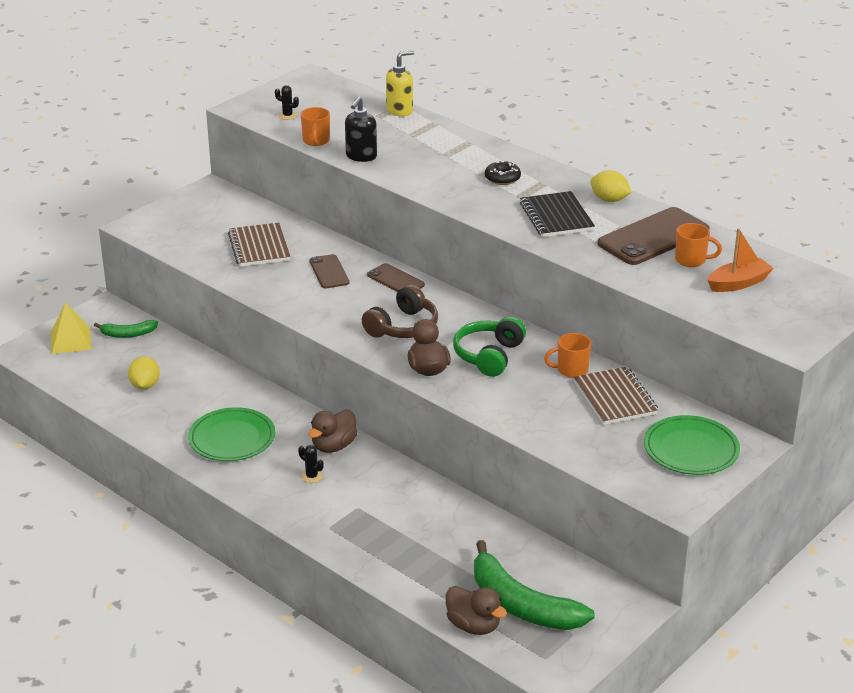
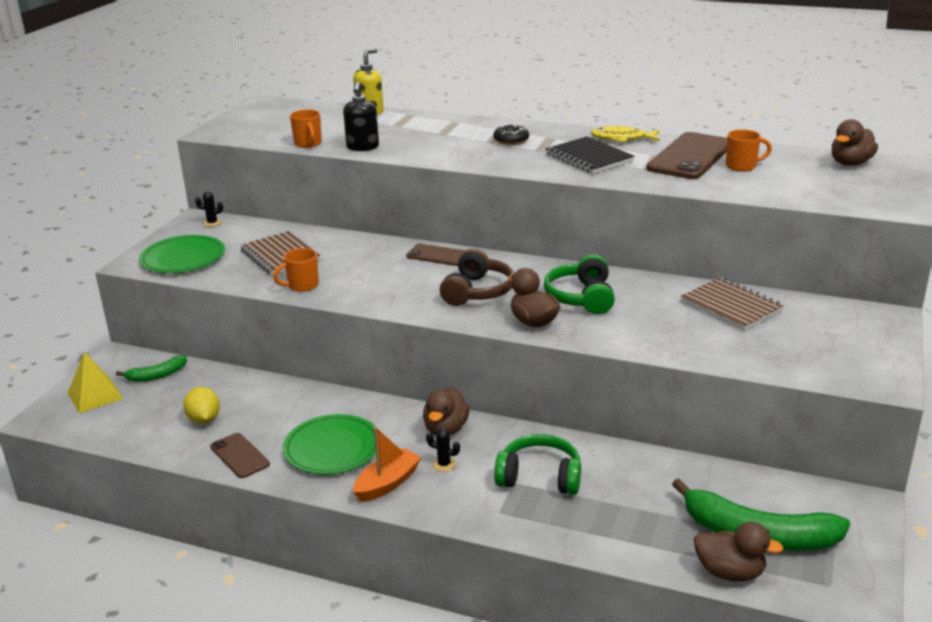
camera: 20 degrees left, 5 degrees down
black cactus [275,85,299,120] -> black cactus moved to [195,192,223,227]
brown phone [309,254,349,288] -> brown phone moved to [210,433,270,478]
orange mug [544,333,591,378] -> orange mug moved to [273,248,319,292]
yellow lemon [590,170,632,202] -> yellow fish [591,126,660,143]
green plate [644,415,740,475] -> green plate moved to [139,235,225,273]
orange boat [708,228,774,292] -> orange boat moved to [353,427,422,502]
none -> green headphones [494,434,581,495]
none -> brown duck [832,119,878,166]

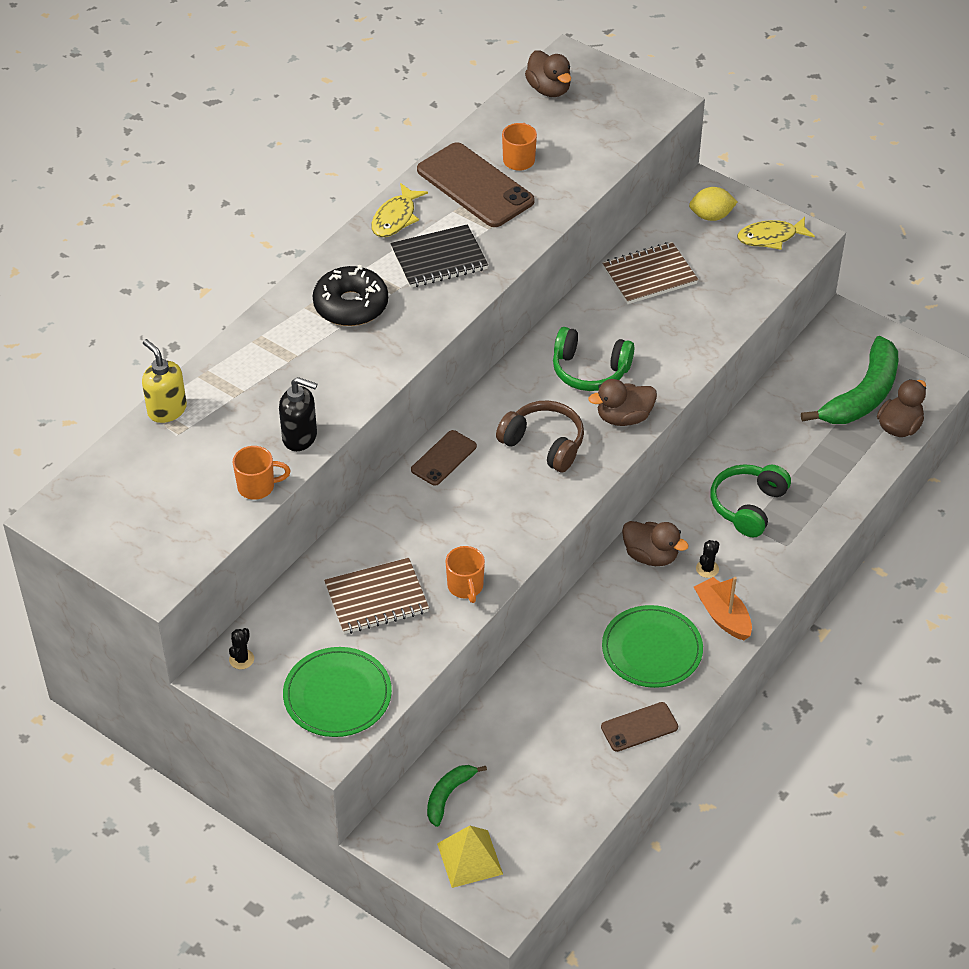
camera: 75 degrees left, 20 degrees up
green banana [116,355,187,382] -> green banana turned 135 degrees counterclockwise [427,765,487,827]
yellow lemon [183,387,220,424] -> yellow lemon moved to [689,187,738,221]
black donut [493,124,529,145] -> black donut [313,265,388,326], size x1.72
none -> yellow fish [737,217,815,250]

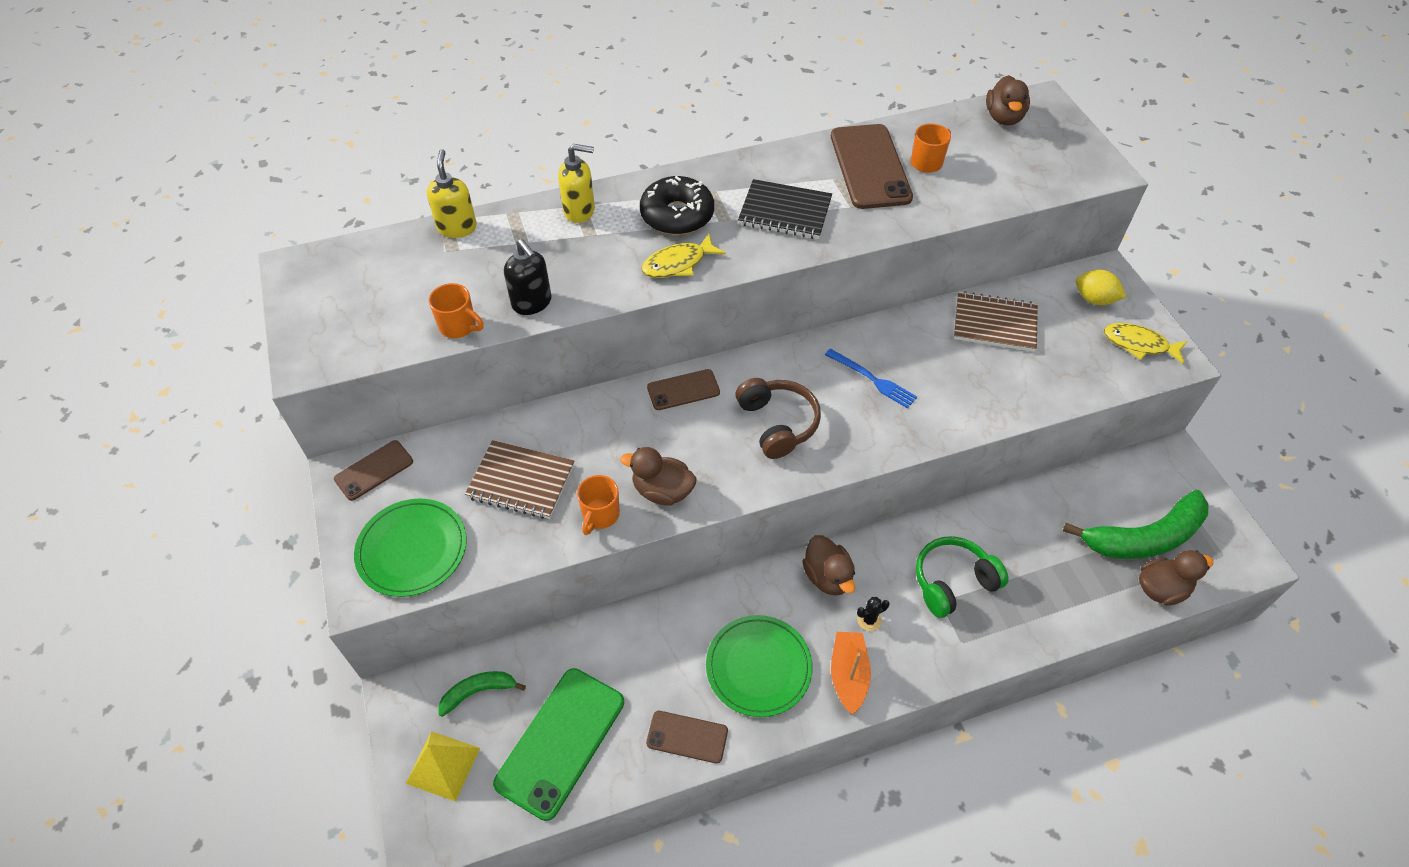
camera: 35 degrees right, 5 degrees up
black cactus [229,628,254,669] -> brown phone [334,440,413,501]
yellow fish [371,183,428,237] -> yellow fish moved to [641,234,726,278]
green headphones [553,327,634,391] -> blue fork [825,349,917,409]
brown duck [589,379,657,426] -> brown duck moved to [620,447,697,506]
none -> green phone [493,668,624,821]
none -> yellow soap dispenser [558,144,595,223]

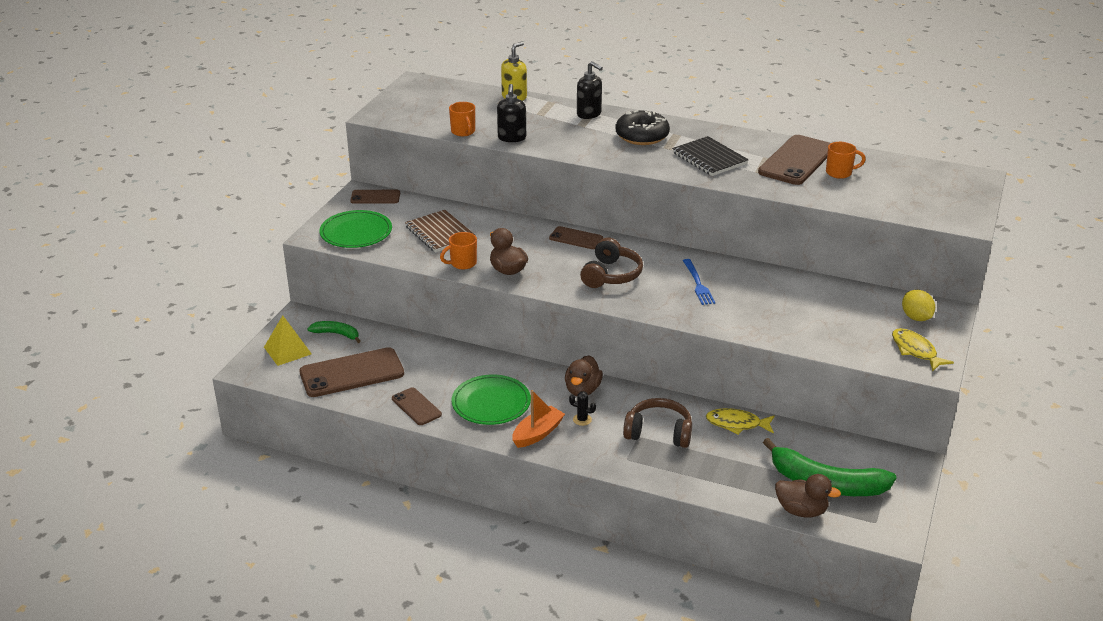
camera: 40 degrees right, 20 degrees down
green phone [493,668,624,821] -> brown phone [299,347,404,397]
yellow soap dispenser [558,144,595,223] -> black soap dispenser [577,61,603,119]
yellow fish [641,234,726,278] -> yellow fish moved to [706,408,775,435]
green headphones [916,536,1008,618] -> brown headphones [623,398,692,448]
brown notebook [954,291,1038,352] -> none
brown duck [986,75,1030,126] -> none

